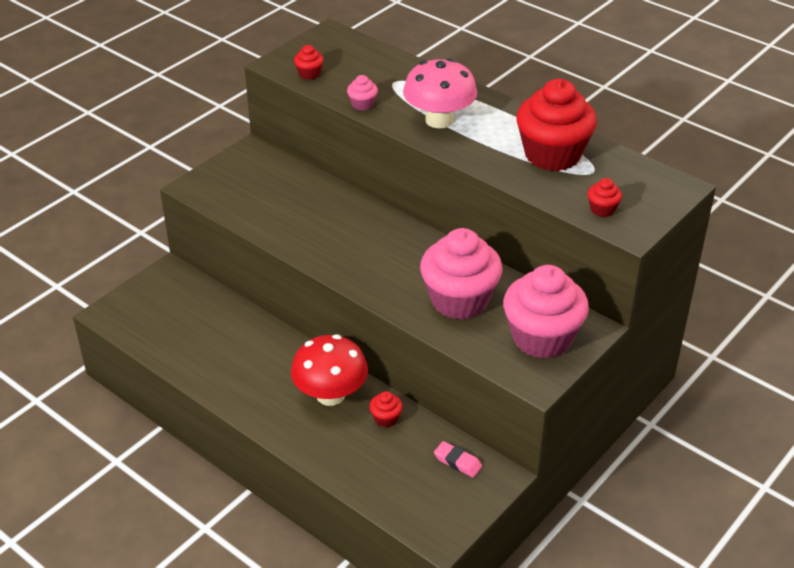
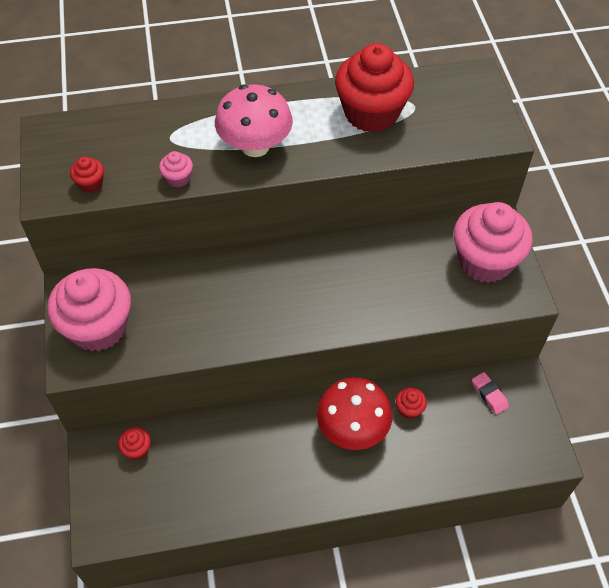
camera: 50 degrees left, 15 degrees up
pink cupcake [420,228,503,320] -> pink cupcake moved to [47,268,131,351]
pink eraser [434,441,482,477] -> pink eraser turned 75 degrees clockwise [472,372,509,414]
red cupcake [587,178,622,217] -> red cupcake moved to [118,427,151,460]

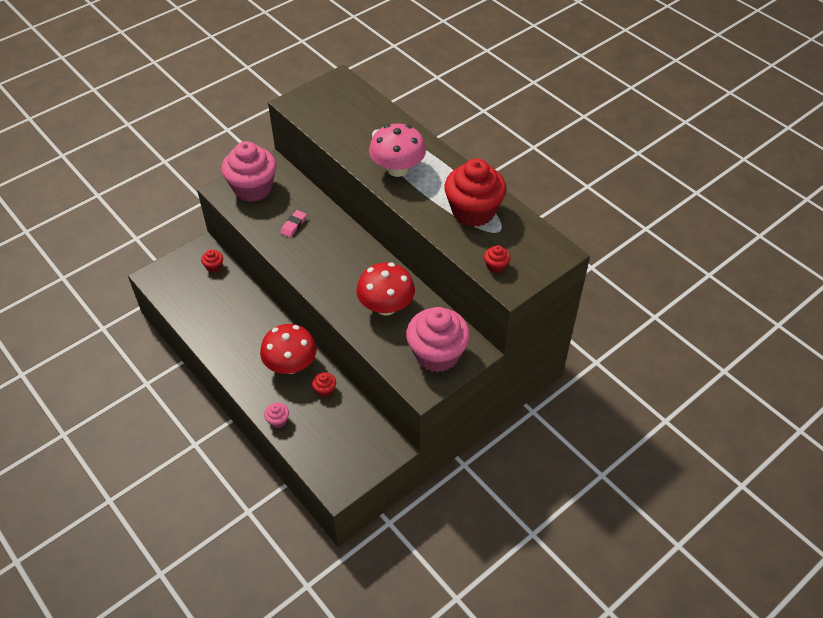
camera: 60 degrees right, 5 degrees down
red cupcake [70,157,104,193] -> red cupcake moved to [484,245,510,273]
pink cupcake [159,151,193,187] -> pink cupcake moved to [264,403,289,428]
pink eraser [472,372,509,414] -> pink eraser moved to [280,210,307,238]
none -> red mushroom [356,262,415,315]

